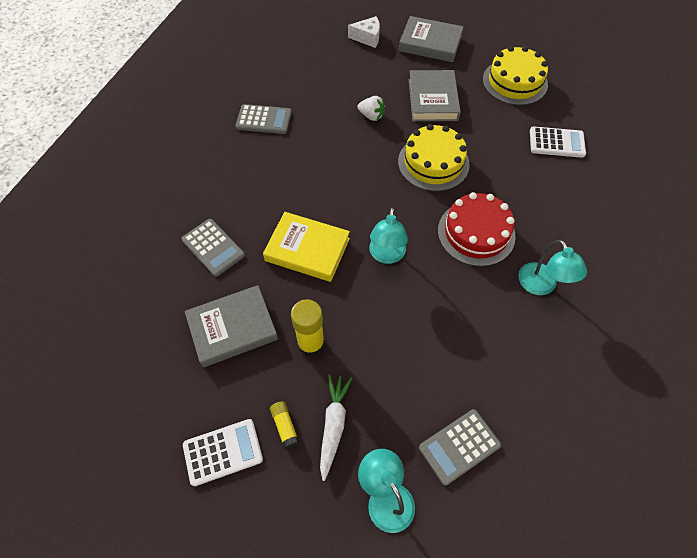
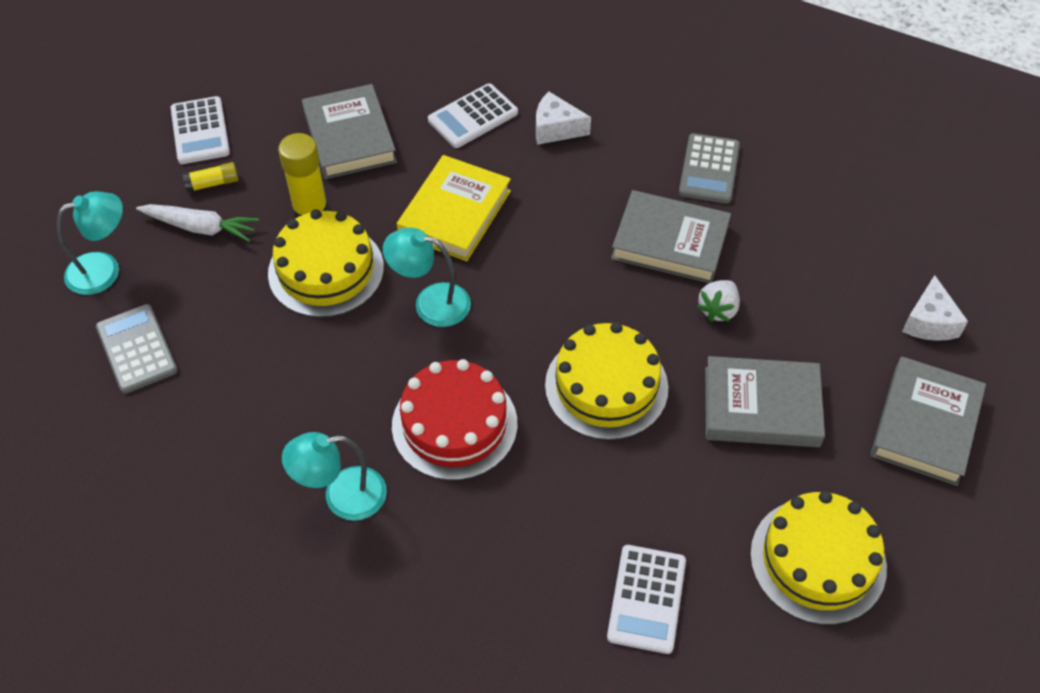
camera: 95 degrees right, 5 degrees down
grey calculator [181,219,245,277] -> white calculator [428,83,518,148]
none -> yellow cake [268,209,384,317]
none -> white cheese [536,92,591,145]
none -> grey book [611,190,731,283]

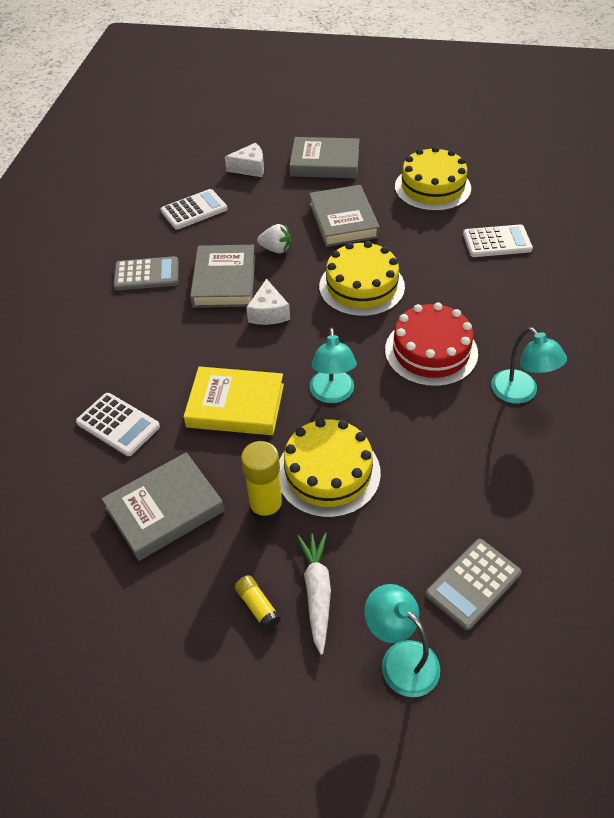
camera: 105 degrees left, 5 degrees down
white calculator [171,96,230,164] -> white calculator moved to [161,189,227,230]
white cheese [536,92,591,145] -> white cheese moved to [246,278,290,325]

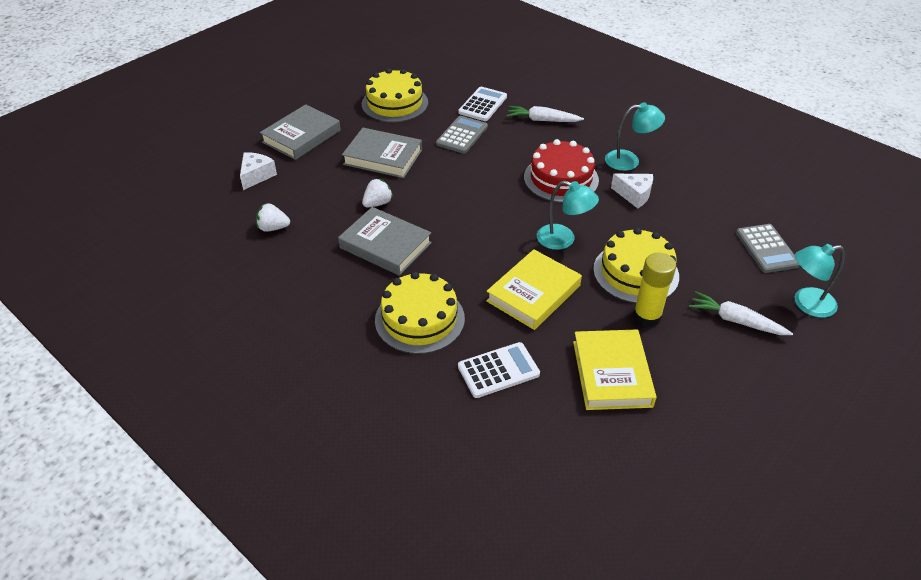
camera: 60 degrees left, 5 degrees down
grey book [102,452,225,561] -> yellow book [573,329,657,410]
grey calculator [113,256,179,290] -> grey calculator moved to [436,116,488,154]
white calculator [161,189,227,230] -> white strawberry [256,203,290,232]
yellow glue stick [235,575,281,631] -> none
white cheese [246,278,290,325] -> white cheese moved to [611,174,653,208]
yellow cake [319,241,405,317] -> yellow cake moved to [375,272,465,354]
none -> white carrot [507,106,584,122]

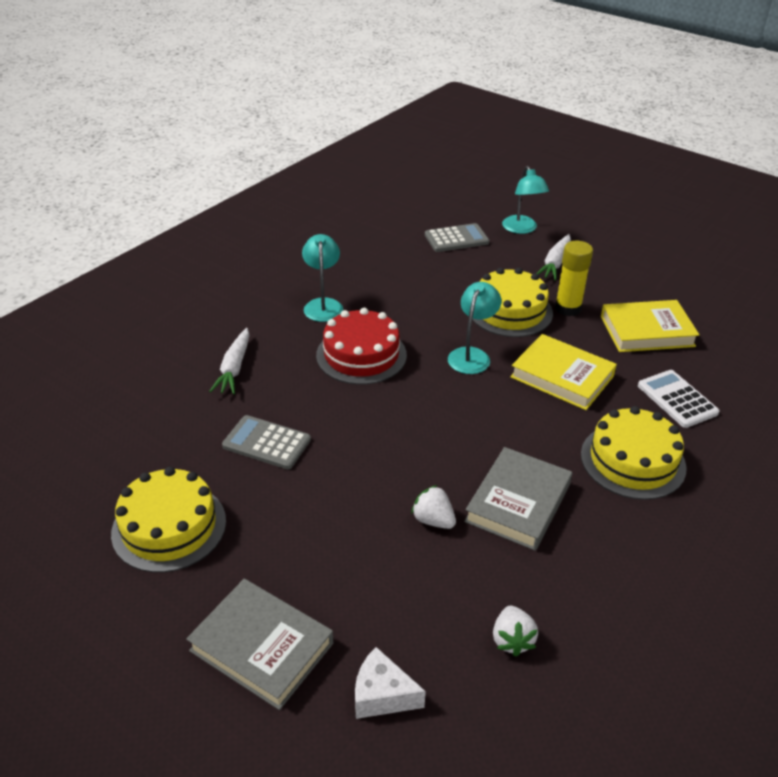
camera: 95 degrees left, 5 degrees down
grey book [342,128,422,178] -> none
white calculator [458,87,507,121] -> none
white cheese [611,174,653,208] -> none

